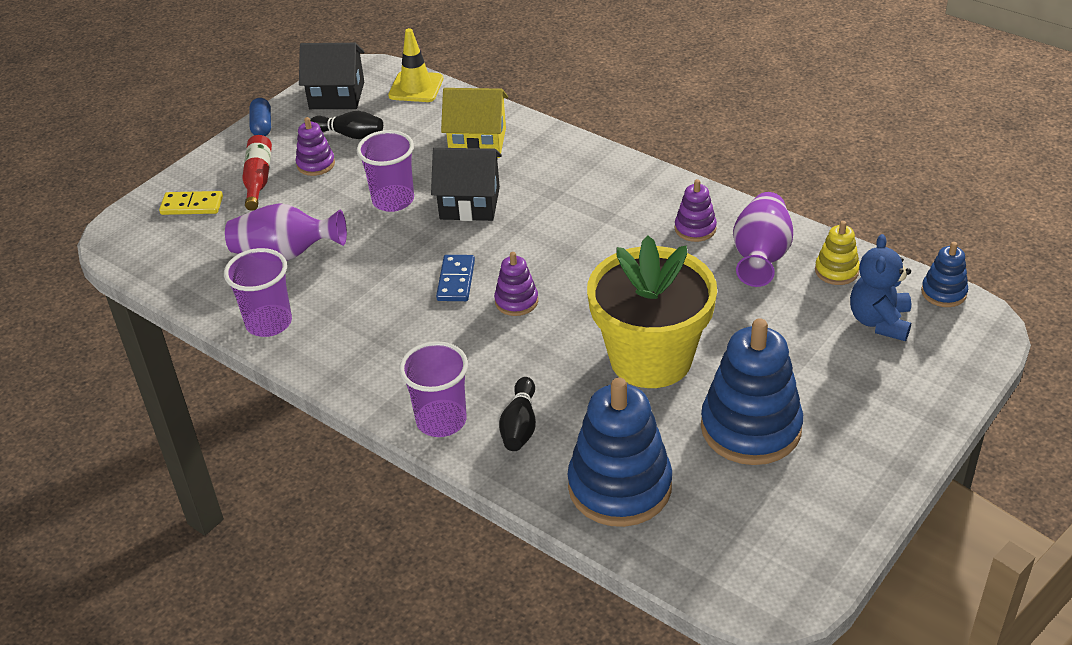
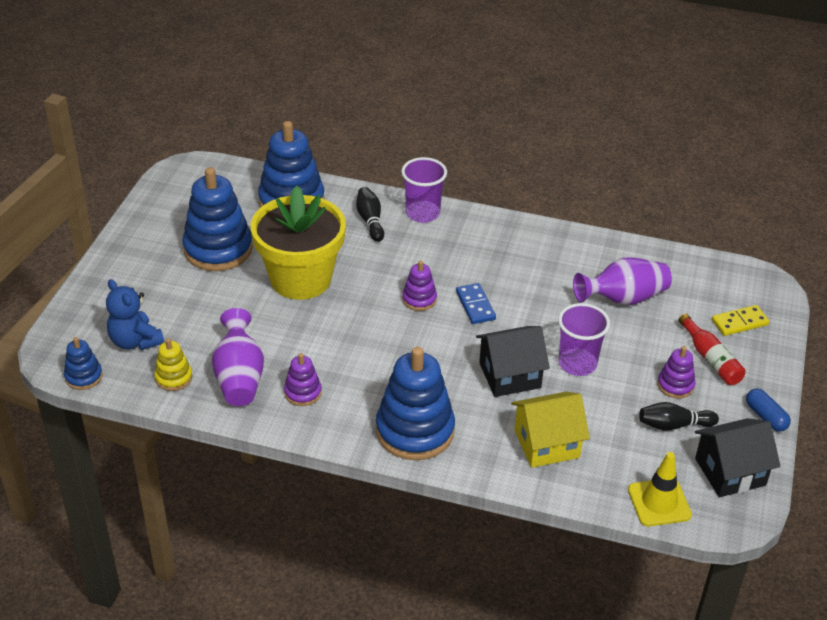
camera: 155 degrees right, 0 degrees up
purple cup [224,248,292,337] -> none
blue teddy bear [850,234,911,341] -> blue teddy bear turned 150 degrees clockwise [106,279,164,350]
none -> blue stacking toy [376,347,455,460]

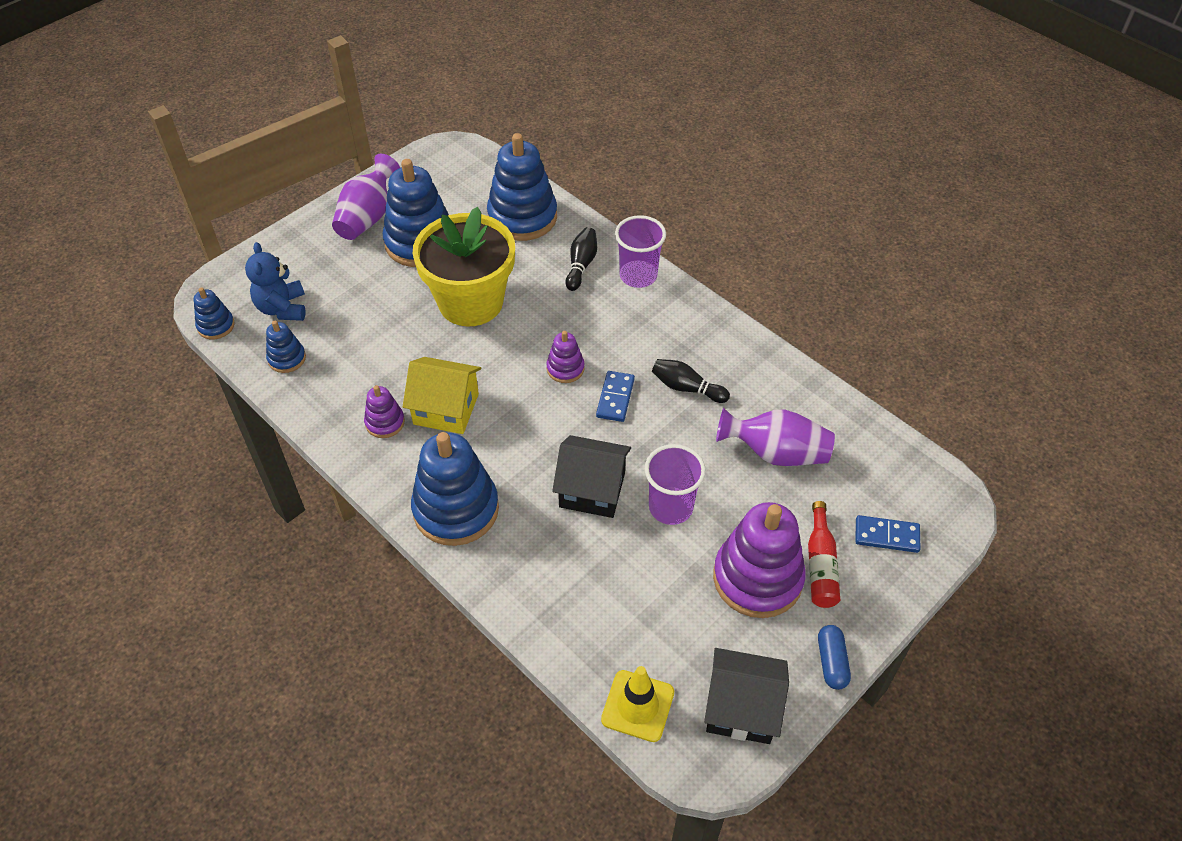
camera: 30 degrees right, 10 degrees up
yellow stacking toy [154,338,192,391] -> blue stacking toy [266,321,306,373]
purple vase [212,308,264,406] -> purple vase moved to [332,154,400,240]
yellow house [511,392,590,468] -> yellow house moved to [403,357,481,434]
black bowling pin [639,402,719,431] -> black bowling pin moved to [652,359,730,403]
purple stacking toy [657,346,695,399] -> purple stacking toy [713,502,806,618], size x2.06
yellow domino [712,305,769,336] -> blue domino [855,515,920,553]

